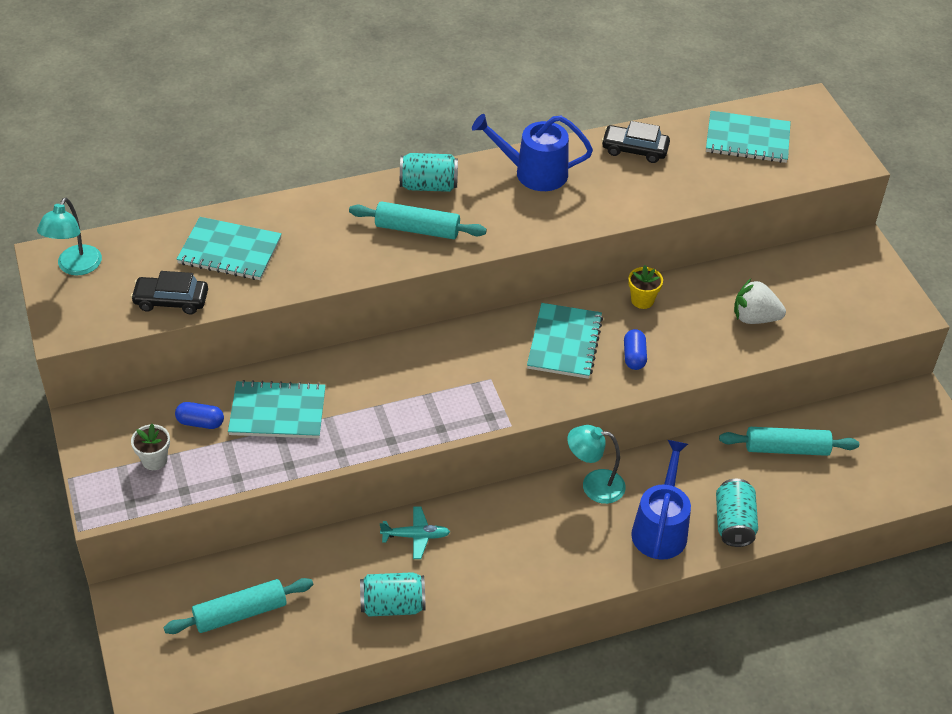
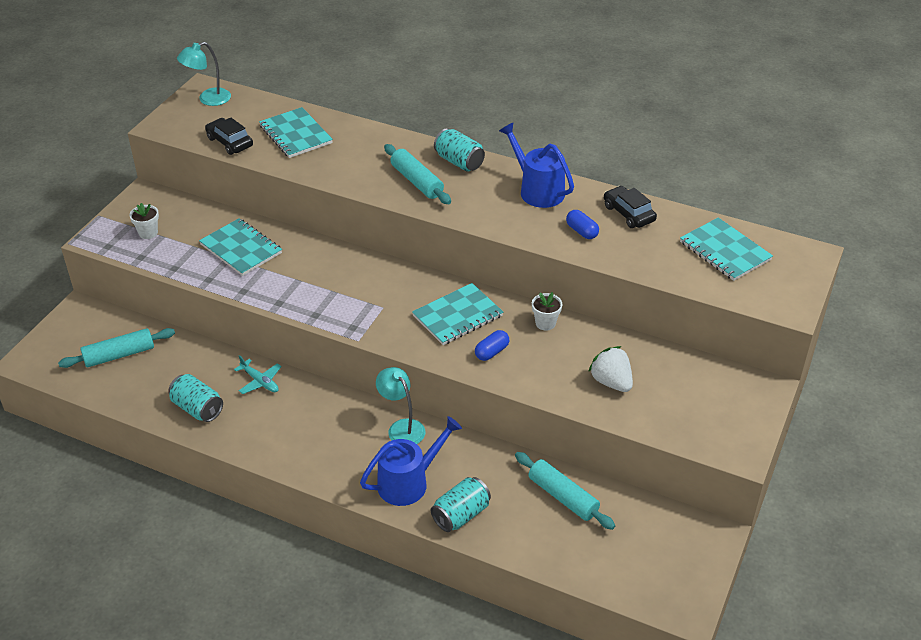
camera: 45 degrees right, 5 degrees down
turquoise rolling pin [164,578,313,634] -> turquoise rolling pin turned 45 degrees counterclockwise [58,328,175,368]
blue capsule [175,402,224,429] -> blue capsule moved to [566,210,599,239]
yellow flower pot [628,265,663,309] -> white flower pot [532,292,563,331]

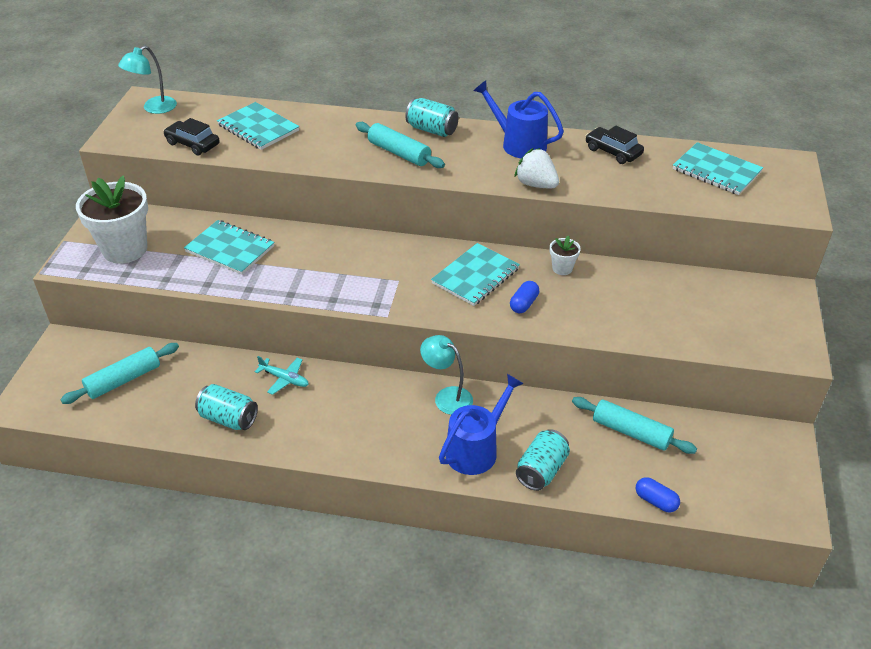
camera: 15 degrees left, 0 degrees up
white flower pot [129,203,159,239] -> white flower pot [76,176,148,264], size x2.22
blue capsule [566,210,599,239] -> blue capsule moved to [636,477,680,512]
white strawberry [588,346,633,392] -> white strawberry moved to [514,148,559,189]

